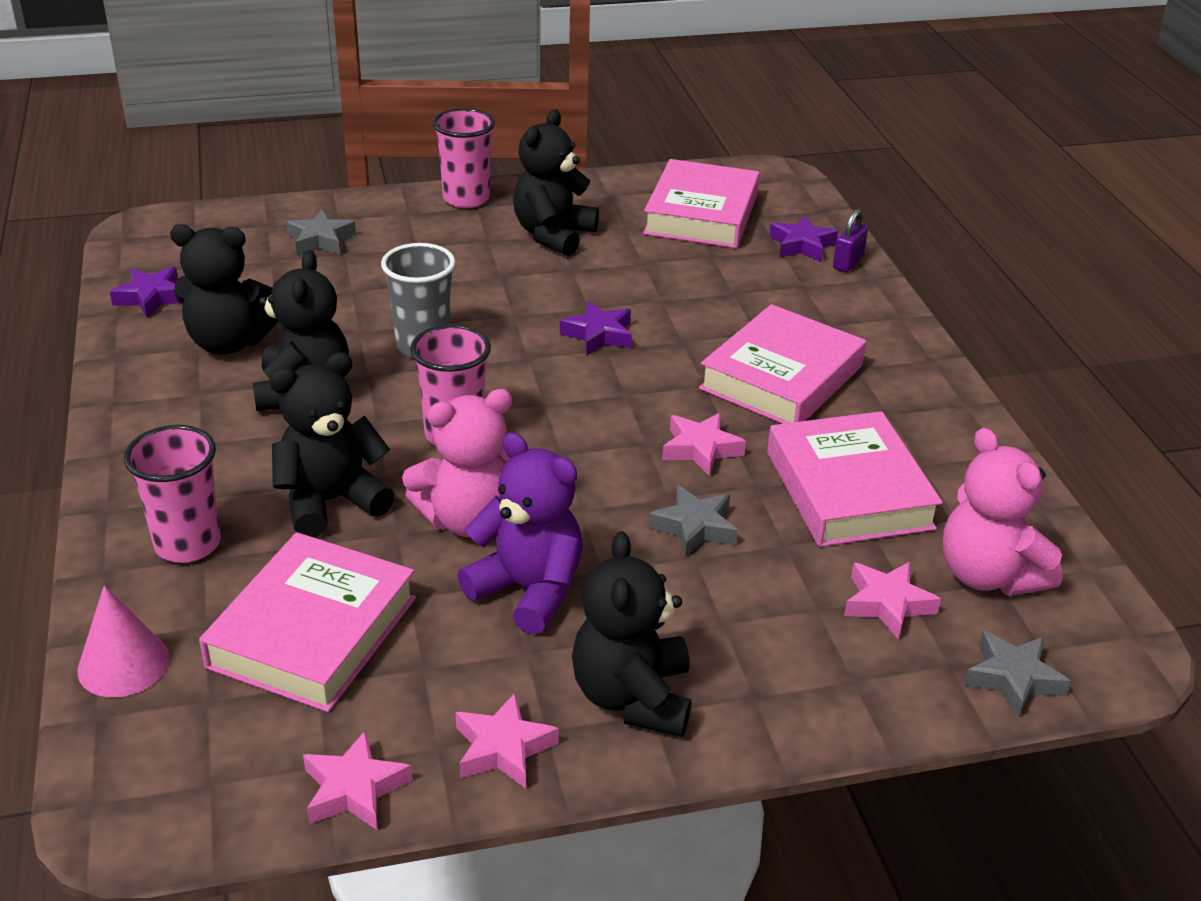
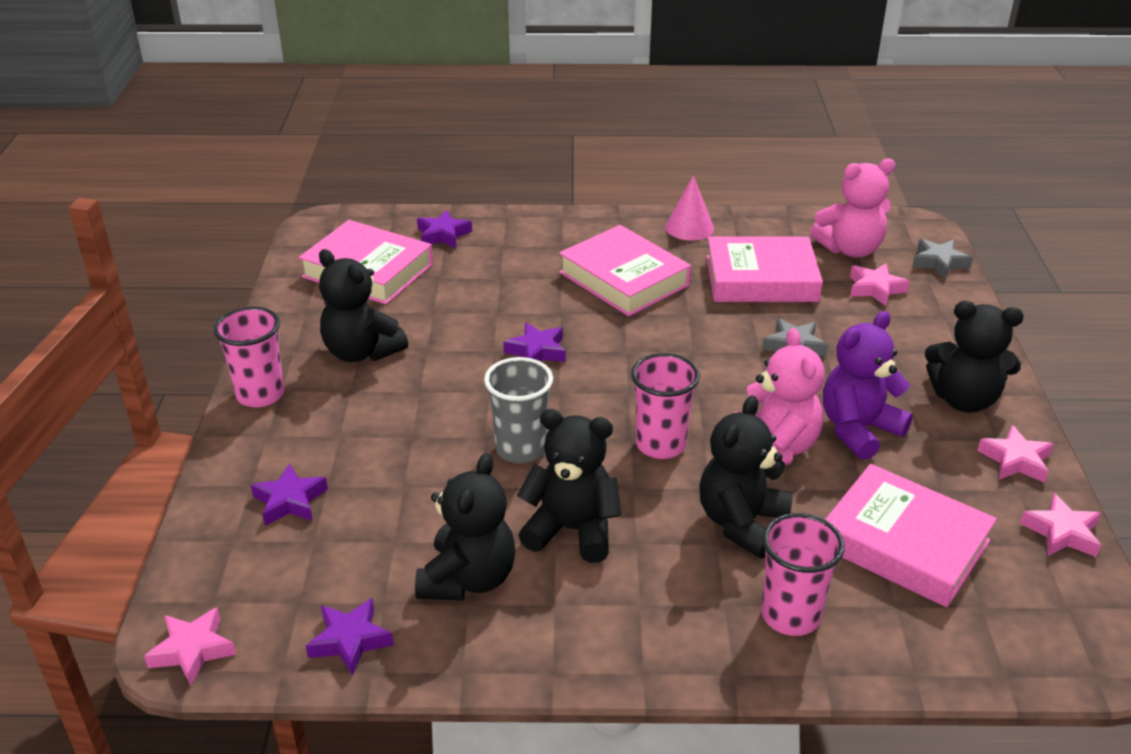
camera: 75 degrees left, 0 degrees up
pink cone [77,585,170,697] -> pink cone moved to [665,176,714,240]
black teddy bear [269,352,395,538] -> black teddy bear turned 45 degrees clockwise [699,395,793,558]
grey star [286,210,356,255] -> purple star [251,464,328,526]
pink star [662,413,746,476] -> pink star moved to [144,607,236,685]
purple padlock [833,209,868,272] -> none

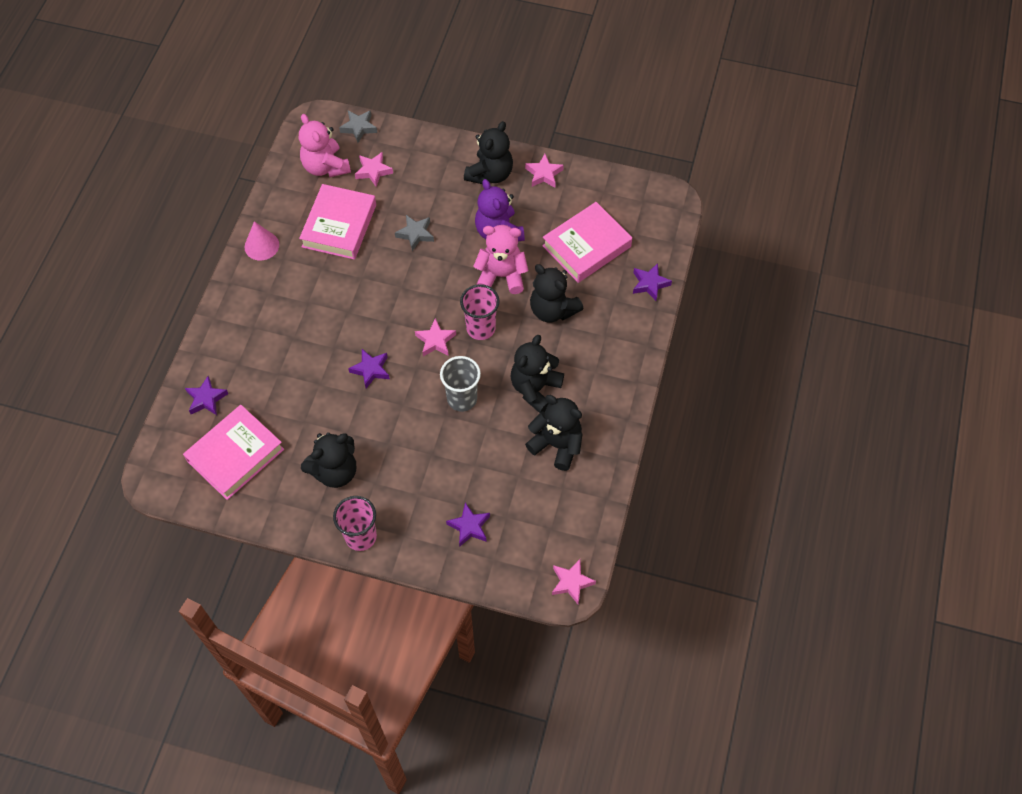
camera: 75 degrees left, 25 degrees up
purple star [306,598,394,676] -> purple star moved to [633,263,672,301]
pink book [559,225,691,316] -> none
pink cup [761,513,845,636] -> none
pink teddy bear [810,159,896,258] -> pink teddy bear turned 150 degrees clockwise [299,114,351,177]
pink star [1020,493,1101,557] -> pink star moved to [415,318,456,356]

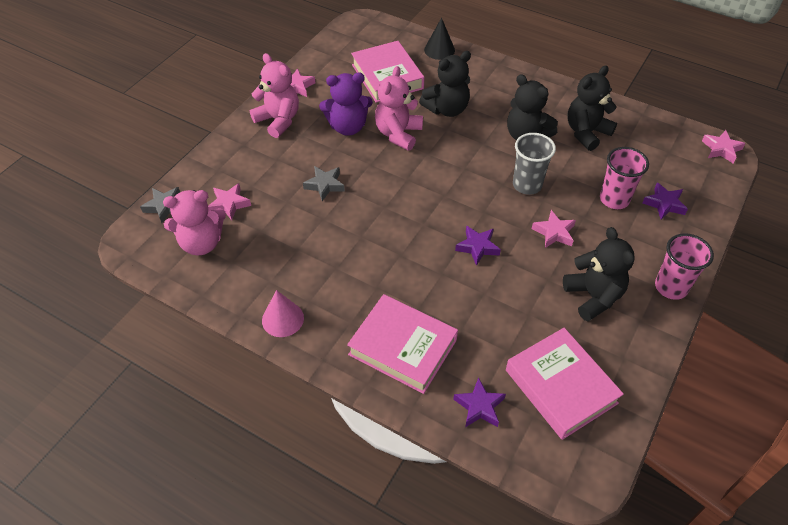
camera: 75 degrees left, 10 degrees down
pink book [299,184,376,260] -> pink book moved to [347,294,458,394]
pink star [415,318,456,356] -> pink star moved to [532,210,576,248]
pink cup [460,284,500,340] -> pink cup moved to [600,147,649,209]
black teddy bear [464,121,513,184] -> pink teddy bear [250,53,299,138]
purple star [633,263,672,301] -> black cone [424,18,455,60]

